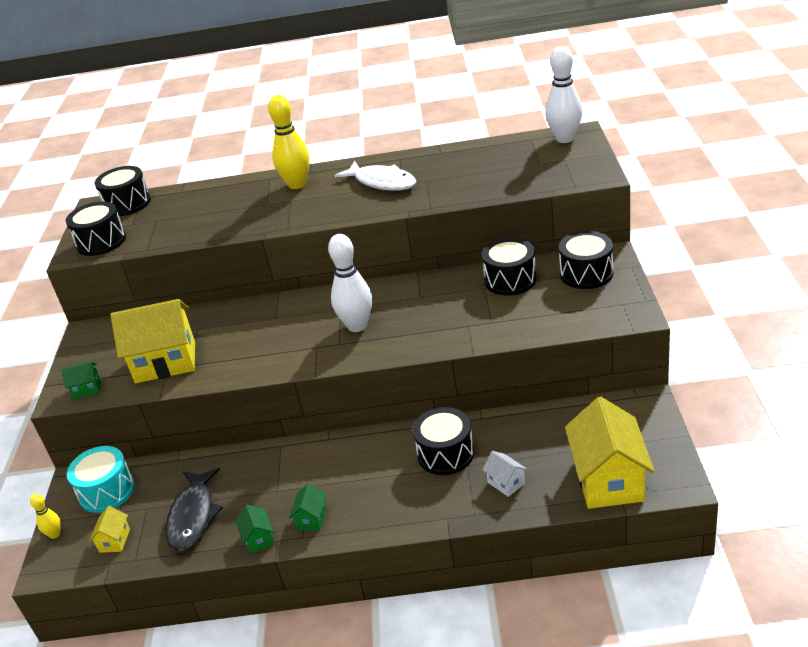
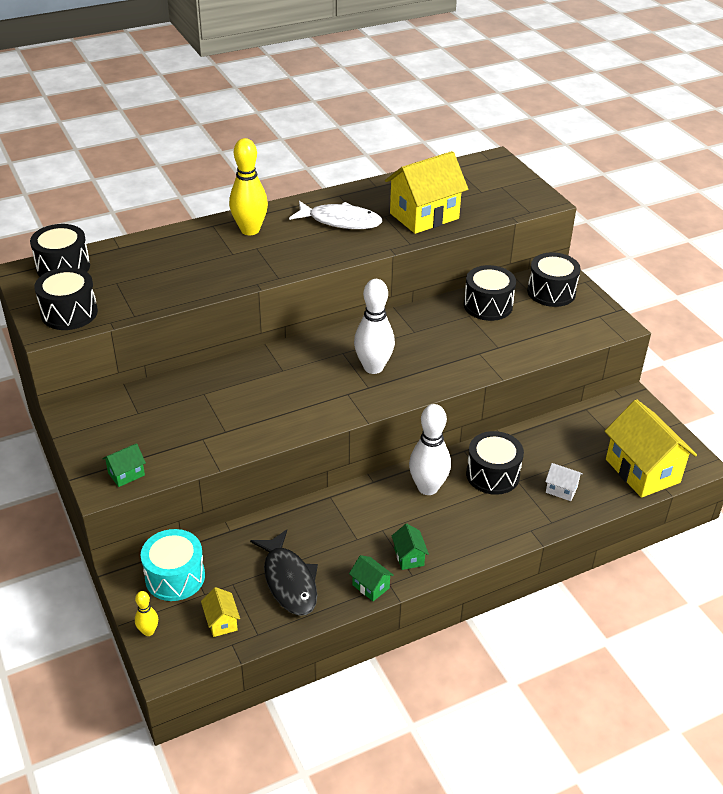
camera: 30 degrees left, 5 degrees up
yellow house [110,299,195,383] -> yellow house moved to [385,151,468,234]
white bowling pin [545,46,582,143] -> white bowling pin moved to [409,404,451,495]

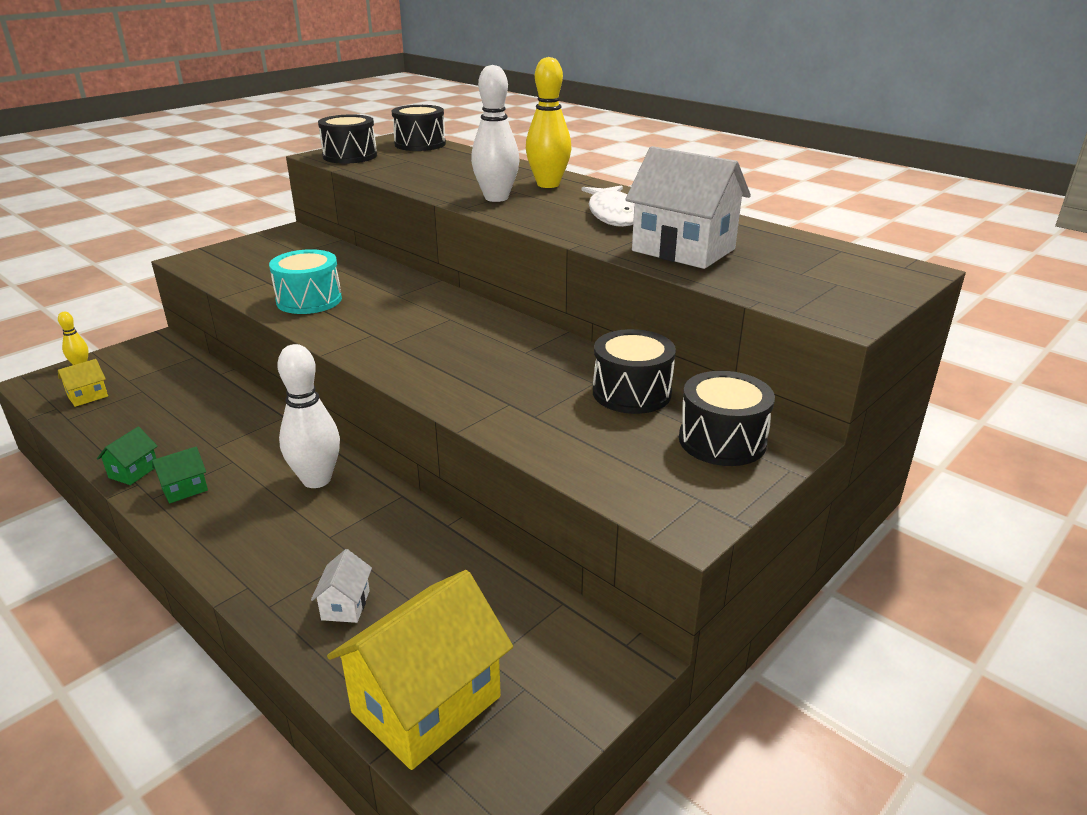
camera: 70 degrees right, 10 degrees down
green house [102,443,146,487] -> none
turquoise drum [141,529,205,601] -> turquoise drum moved to [269,249,342,314]
black fish [250,529,318,616] -> none
white bowling pin [354,279,395,374] -> white bowling pin moved to [471,65,520,202]
yellow house [385,151,468,234] -> white house [625,146,751,269]
black drum [466,431,524,495] -> none

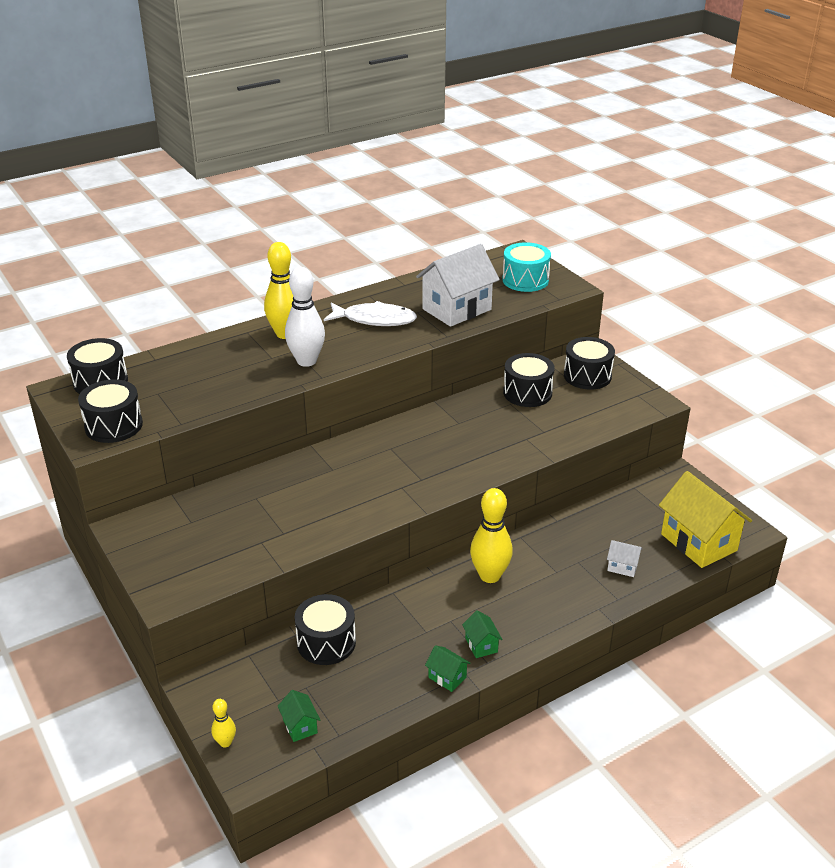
camera: 75 degrees left, 5 degrees up
yellow house [58,359,108,407] -> green house [278,690,320,742]
turquoise drum [269,249,342,314] -> turquoise drum moved to [502,242,551,292]
white bowling pin [277,344,340,488] -> yellow bowling pin [470,488,513,583]
none -> black drum [295,594,356,665]

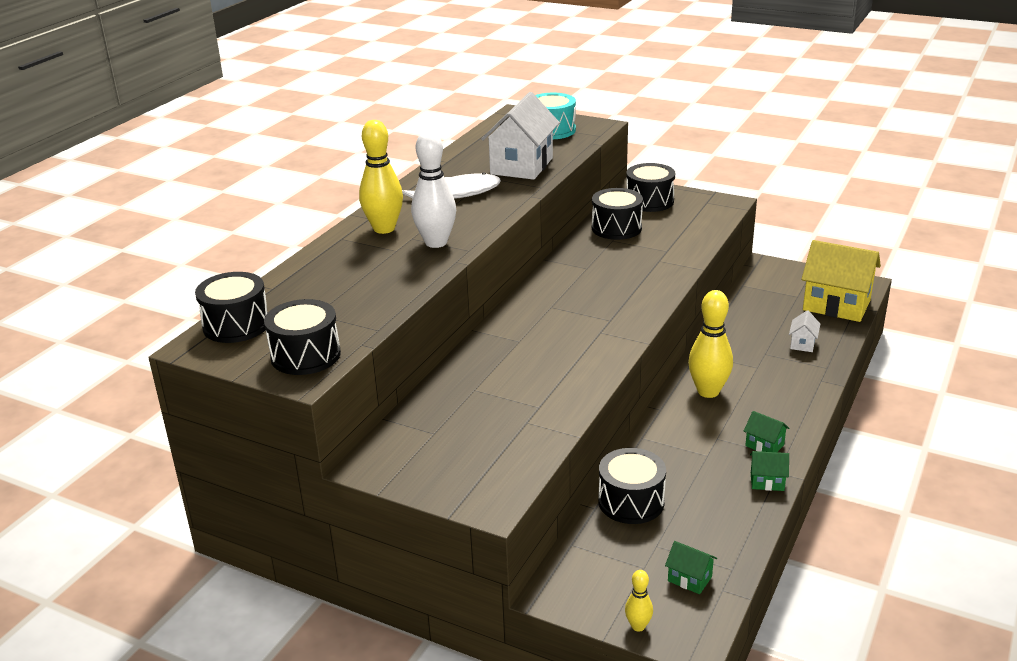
camera: 30 degrees left, 5 degrees down
white house [607,540,642,577] -> white house turned 60 degrees counterclockwise [789,310,820,352]

